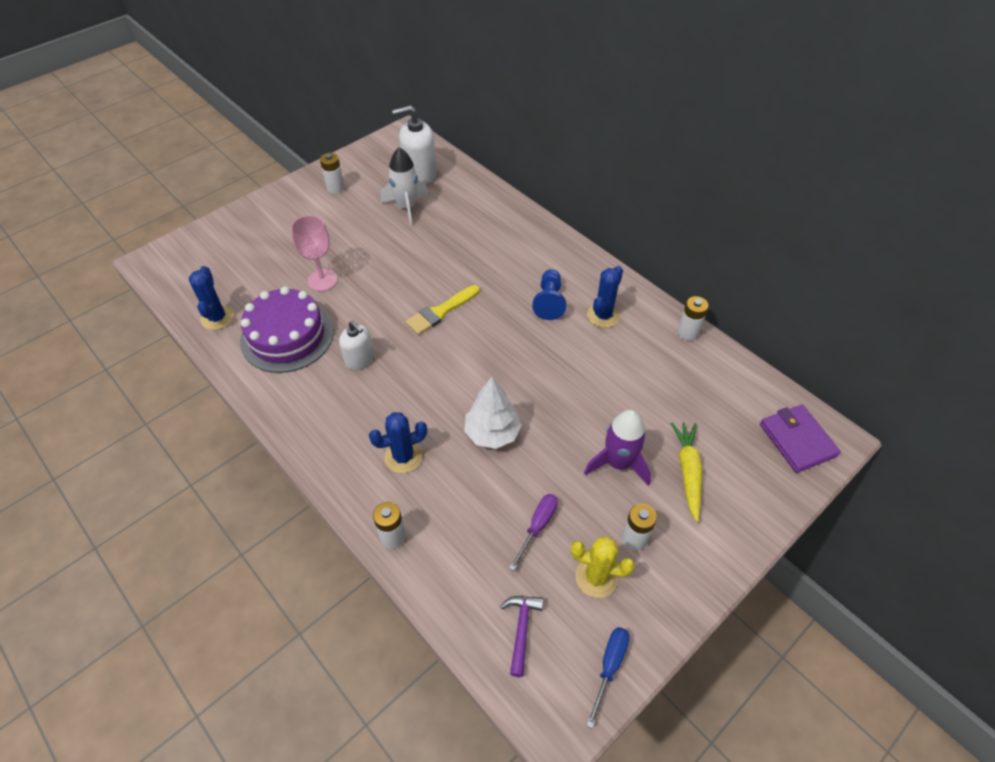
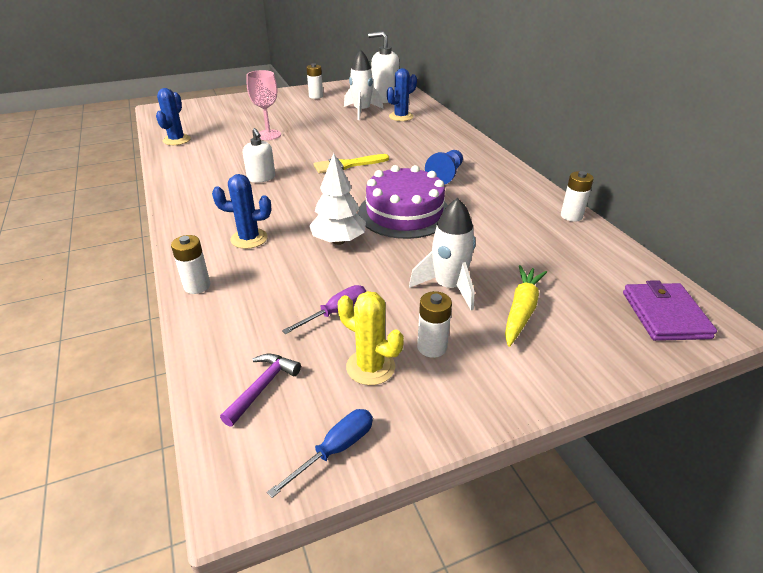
camera: 20 degrees right, 15 degrees down
purple cake [240,287,333,373] -> purple cake moved to [358,165,448,239]
purple rocket [584,410,651,486] -> white rocket [409,198,476,310]
blue cactus [587,266,623,328] -> blue cactus moved to [387,68,417,121]

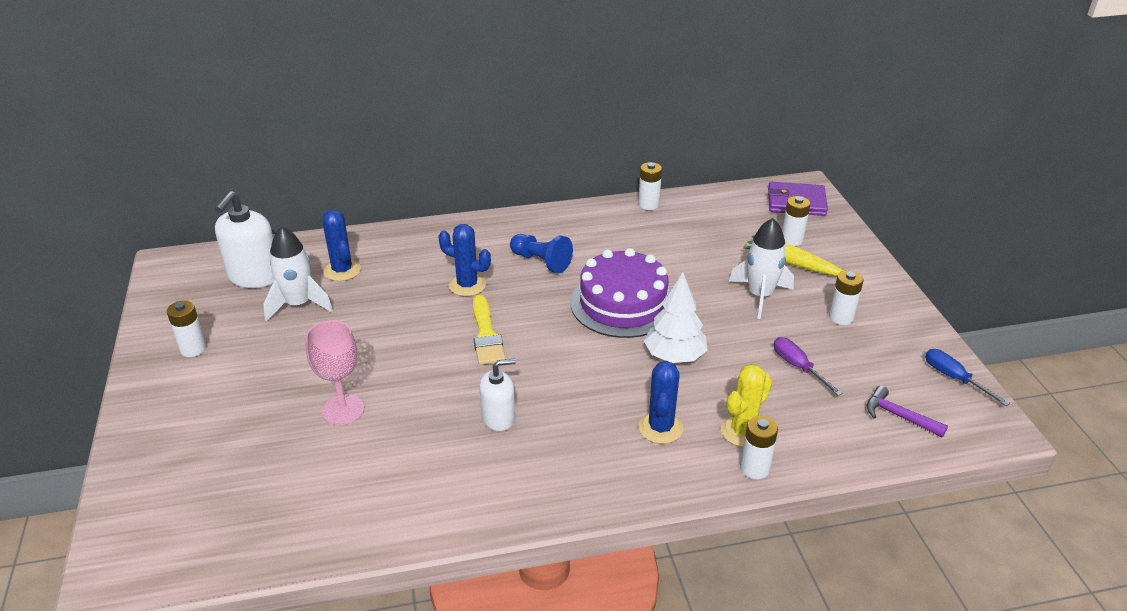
camera: 80 degrees left, 0 degrees up
blue cactus [156,88,191,145] -> blue cactus moved to [438,224,491,296]
yellow cactus [338,291,404,385] -> yellow cactus moved to [721,364,772,447]
none -> white battery [782,196,810,246]

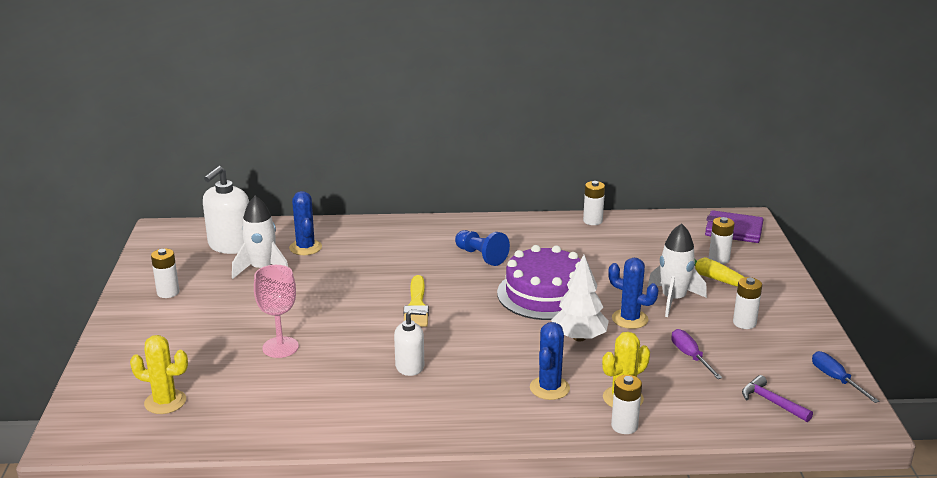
camera: 10 degrees right, 10 degrees down
blue cactus [438,224,491,296] -> blue cactus moved to [608,258,659,329]
none -> yellow cactus [130,335,188,414]

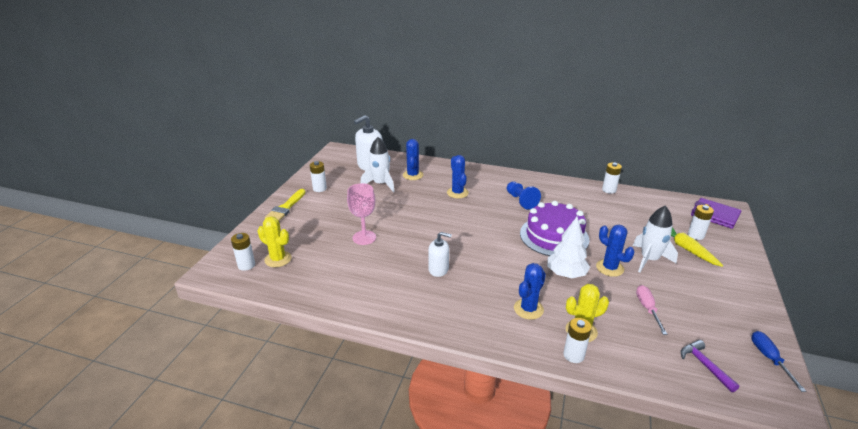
camera: 20 degrees right, 5 degrees up
yellow brush [404,275,429,327] -> yellow brush moved to [265,189,306,221]
purple screwdriver [671,329,722,379] -> pink screwdriver [636,285,667,335]
white battery [733,277,762,329] -> white battery moved to [231,233,255,271]
none -> blue cactus [447,155,469,198]

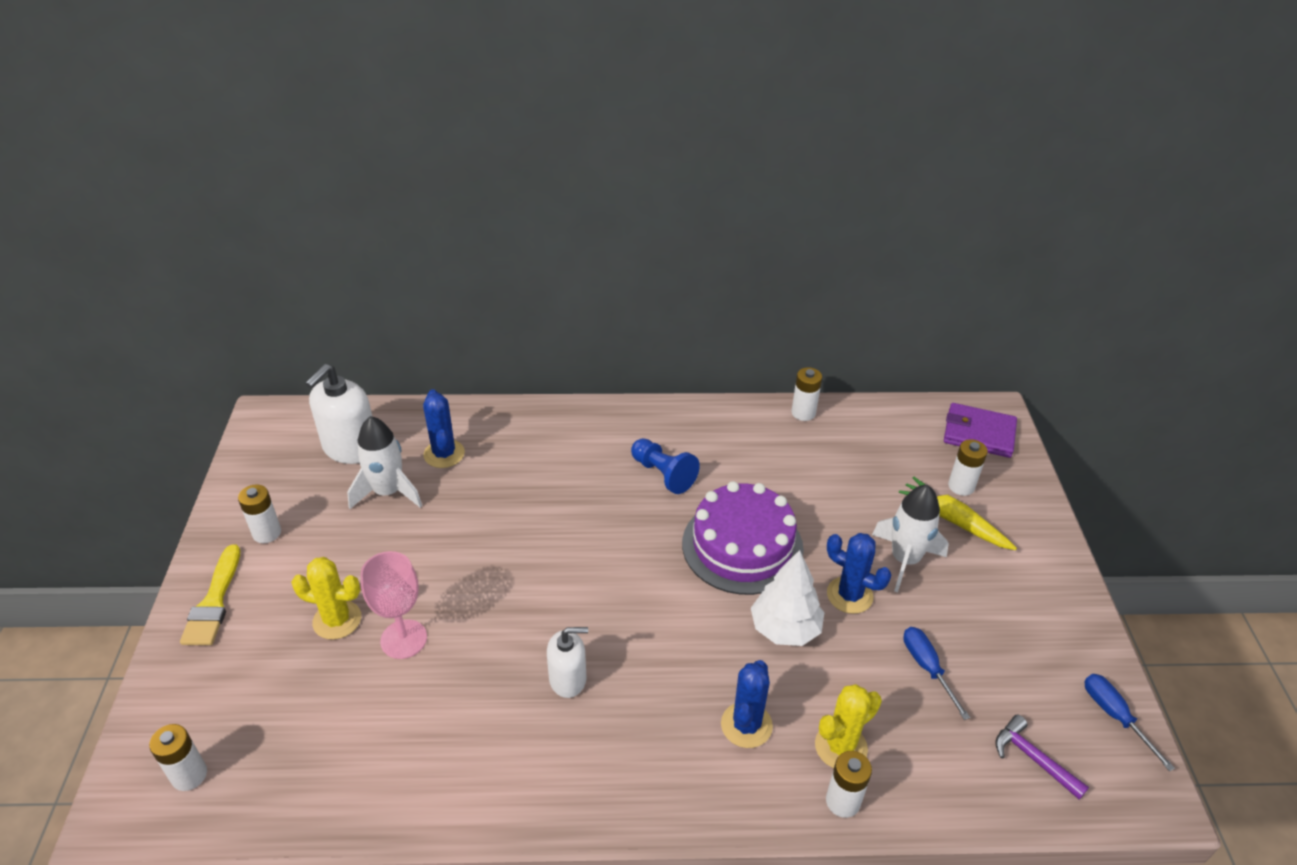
camera: 20 degrees left, 10 degrees up
yellow cactus [258,216,292,267] -> yellow cactus moved to [291,557,361,640]
blue cactus [447,155,469,198] -> none
pink screwdriver [636,285,667,335] -> blue screwdriver [903,627,970,720]

